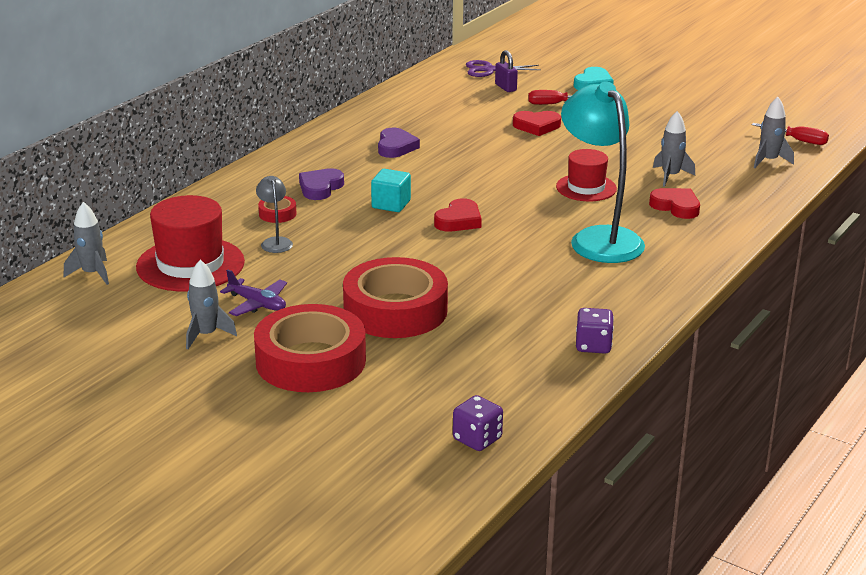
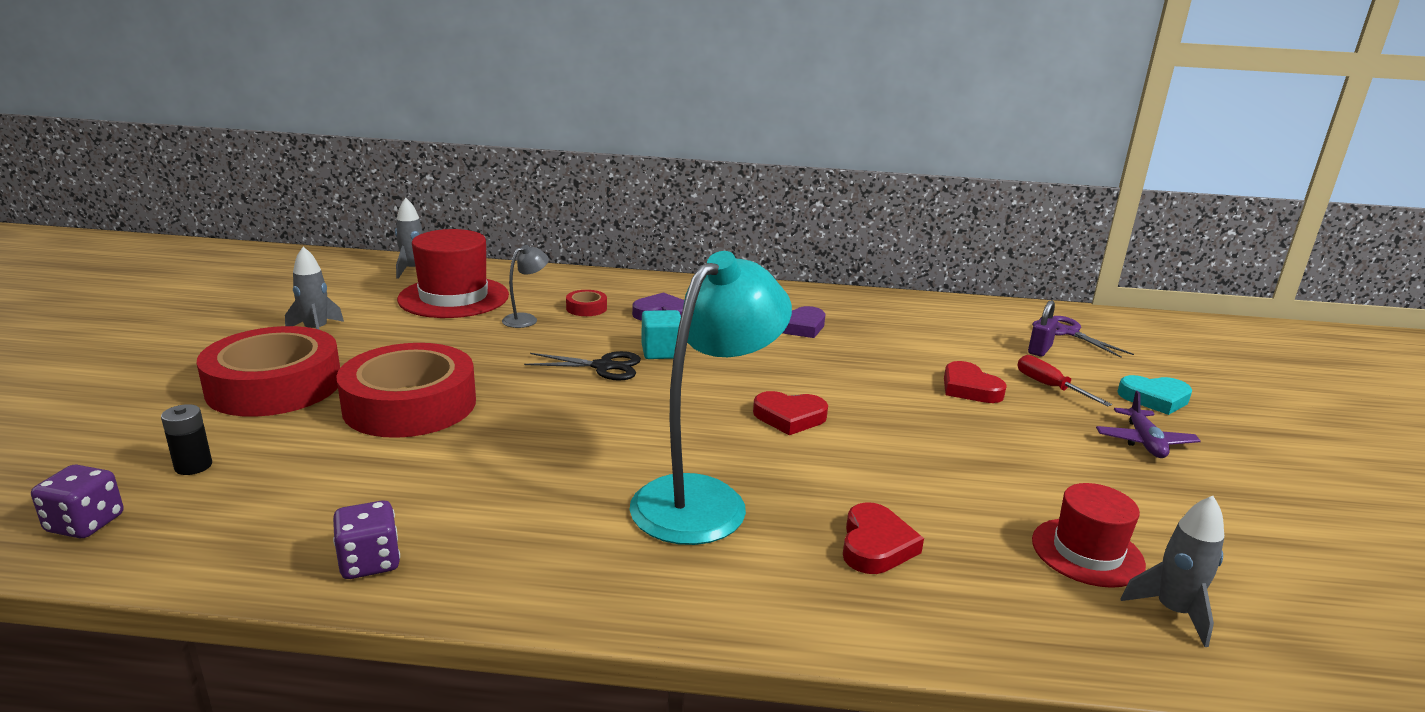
camera: 60 degrees right, 5 degrees down
purple plane [220,269,287,316] -> purple plane moved to [1096,391,1201,458]
red heart [434,198,482,232] -> red heart moved to [753,391,828,435]
red hat [556,149,617,201] -> red hat moved to [1032,483,1146,588]
grey rocket [653,111,695,187] -> none
red screwdriver [752,123,829,145] -> none
none -> black battery [161,404,212,475]
none -> black scissors [524,351,641,381]

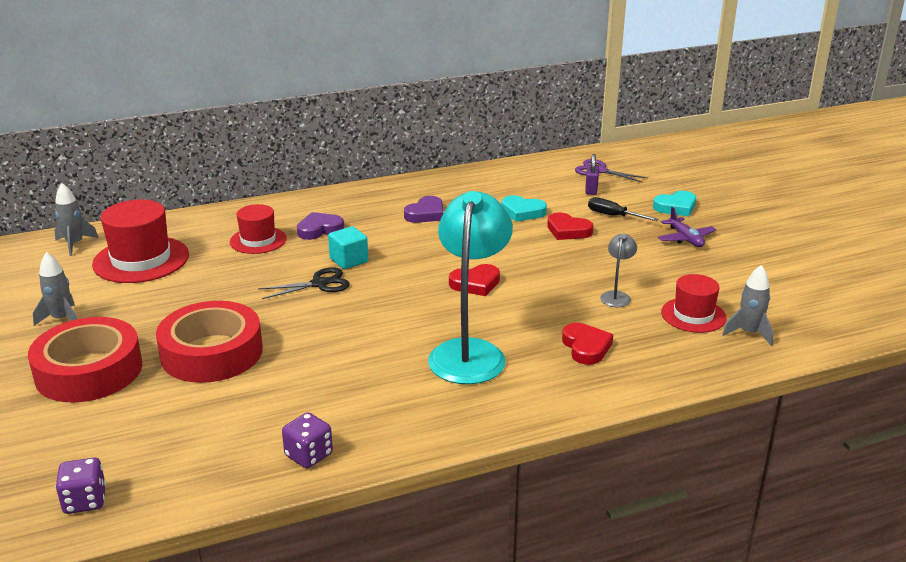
camera: 25 degrees left, 5 degrees up
black battery [161,404,212,475] -> none
grey lamp [502,245,549,328] -> grey lamp moved to [600,234,637,307]
red tape [566,290,607,316] -> red hat [230,204,287,254]
red screwdriver [1017,355,1112,407] -> black screwdriver [588,197,658,221]
none -> turquoise heart [501,195,547,222]

